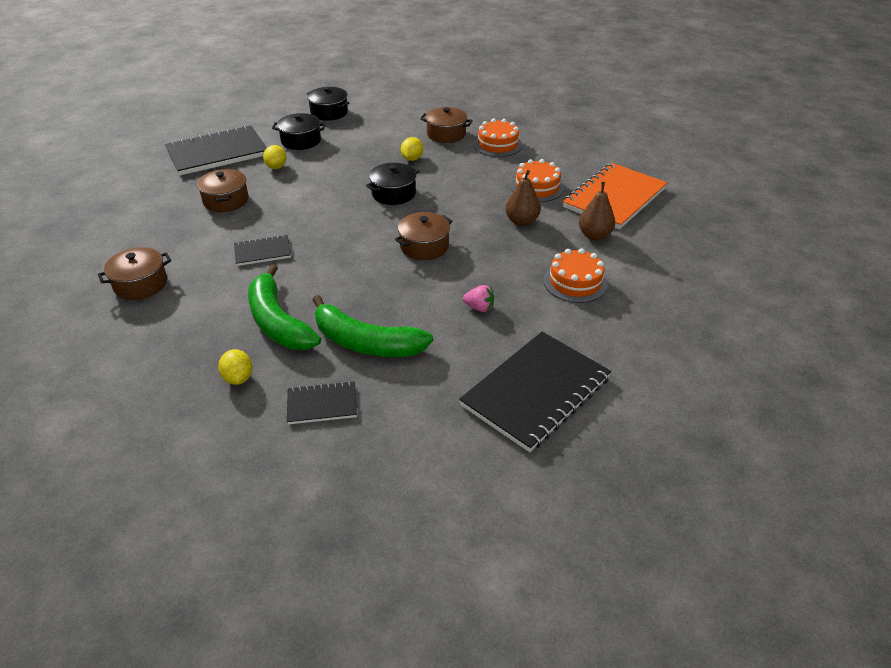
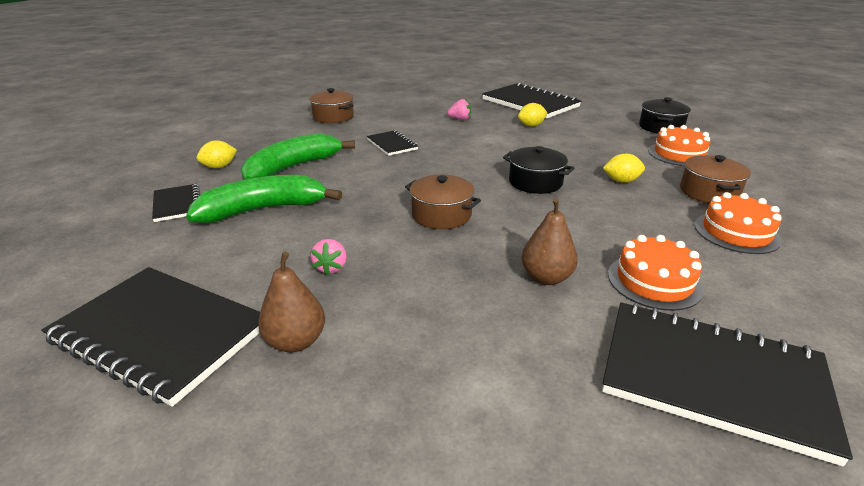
camera: 75 degrees right, 10 degrees down
brown pot [197,169,249,212] -> pink strawberry [447,99,471,120]
black pot [272,113,326,150] -> none
green banana [313,295,433,357] -> green banana turned 60 degrees clockwise [186,175,342,223]
orange cake [543,248,608,303] -> orange cake moved to [648,125,711,166]
orange notebook [563,163,667,229] -> black notebook [602,302,853,466]
brown pear [579,182,615,240] -> brown pear moved to [258,251,325,352]

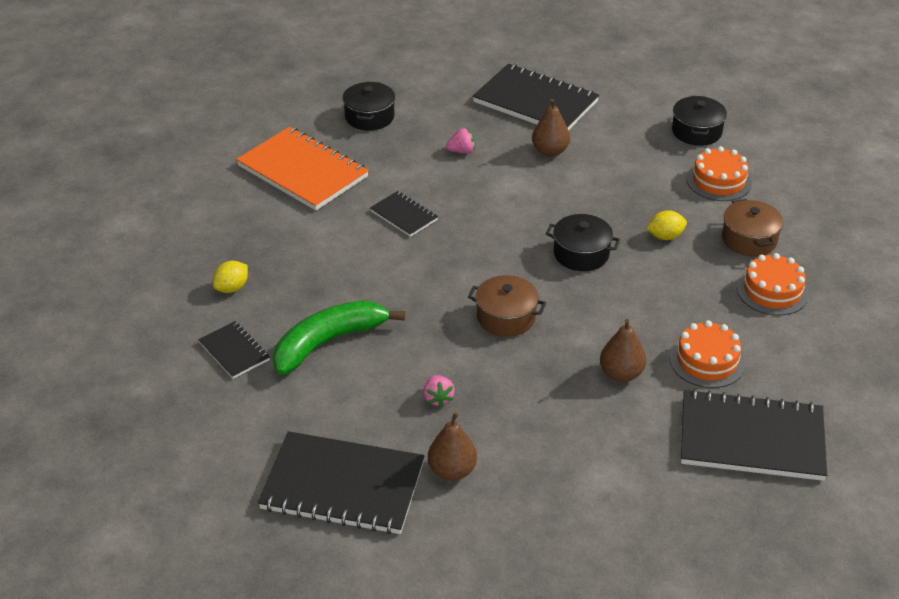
camera: 15 degrees left, 10 degrees up
green banana [241,133,355,180] -> none
brown pot [309,88,354,123] -> orange notebook [236,127,369,211]
yellow lemon [518,103,547,126] -> brown pear [532,99,570,157]
none -> black pot [342,81,395,131]

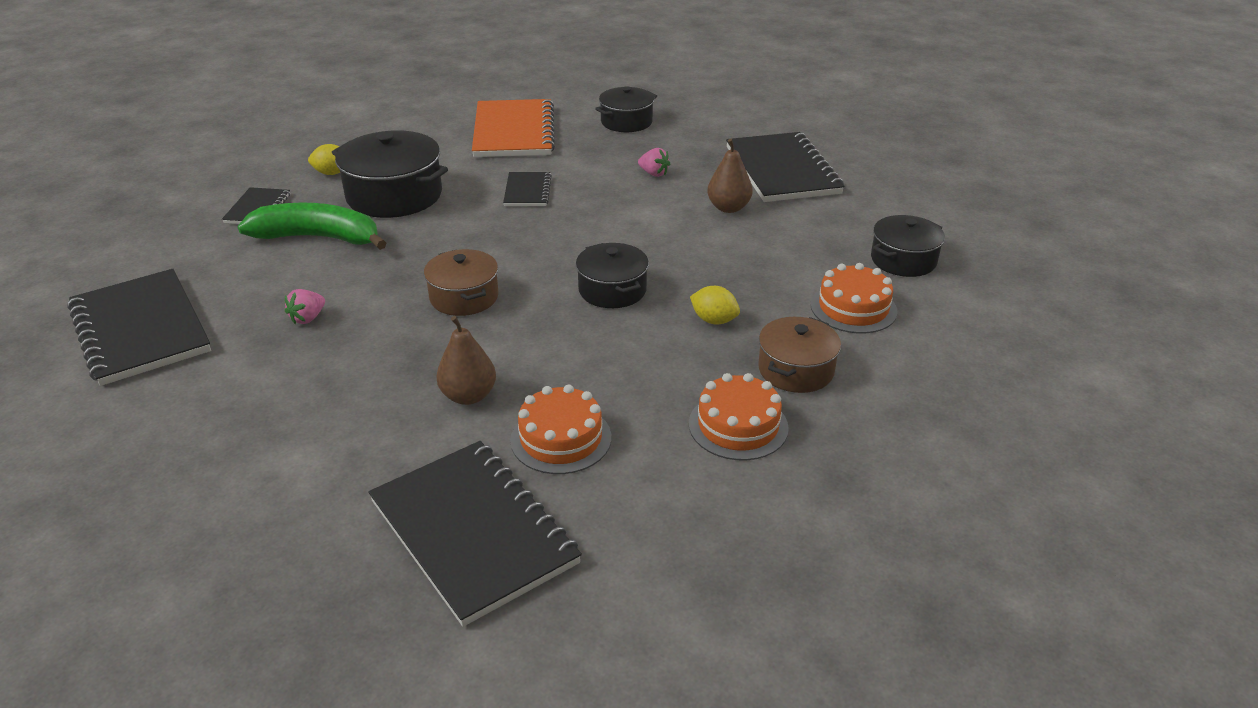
camera: 45 degrees right, 5 degrees down
brown pear [428,412,477,481] -> none
none -> black pot [332,130,448,218]

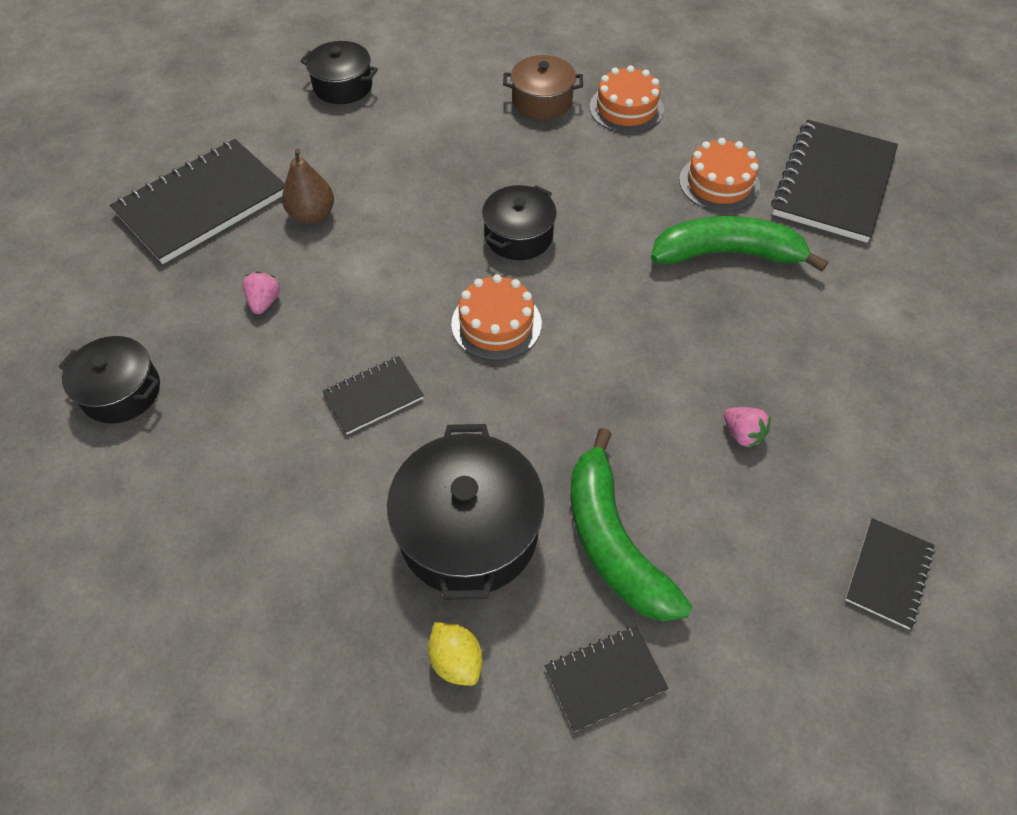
camera: 120 degrees left, 20 degrees up
black notebook [68,269,211,386] -> black notebook [845,518,935,629], size x0.50
pink strawberry [285,289,325,324] -> pink strawberry turned 45 degrees clockwise [724,407,771,448]
brown pot [424,249,499,316] -> none
brown pear [436,316,496,405] -> green banana [651,216,828,272]
orange notebook [472,99,555,157] -> none
yellow lemon [690,286,740,324] -> none
orange cake [811,263,898,334] -> orange cake moved to [451,274,542,361]

